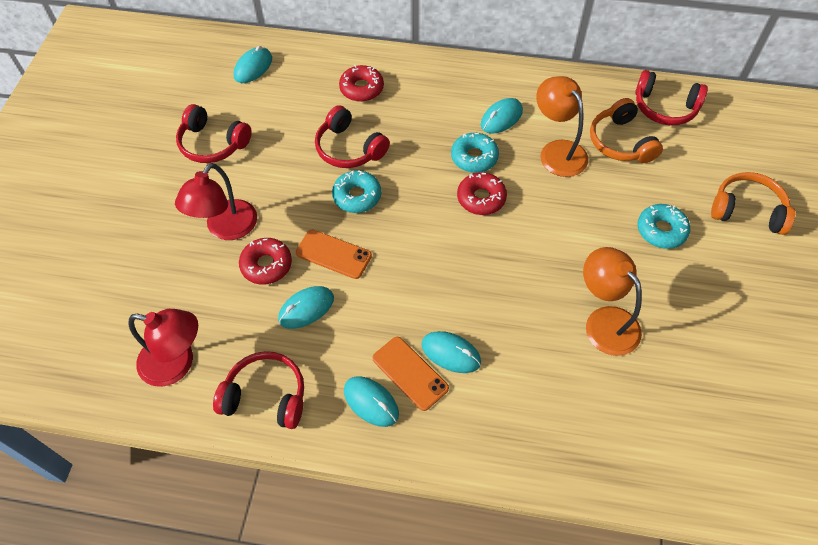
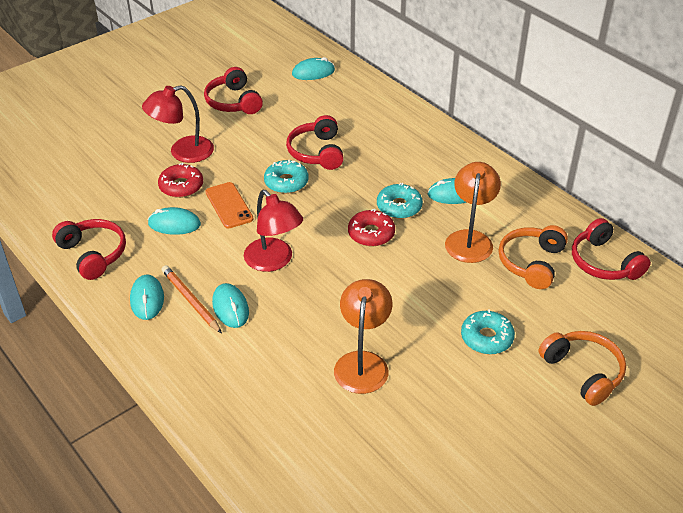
camera: 40 degrees right, 15 degrees down
red lamp [128,309,198,387] -> red lamp moved to [244,190,303,272]
red donut [339,65,384,102] -> none
orange phone [372,337,449,411] -> orange pencil [162,265,222,333]

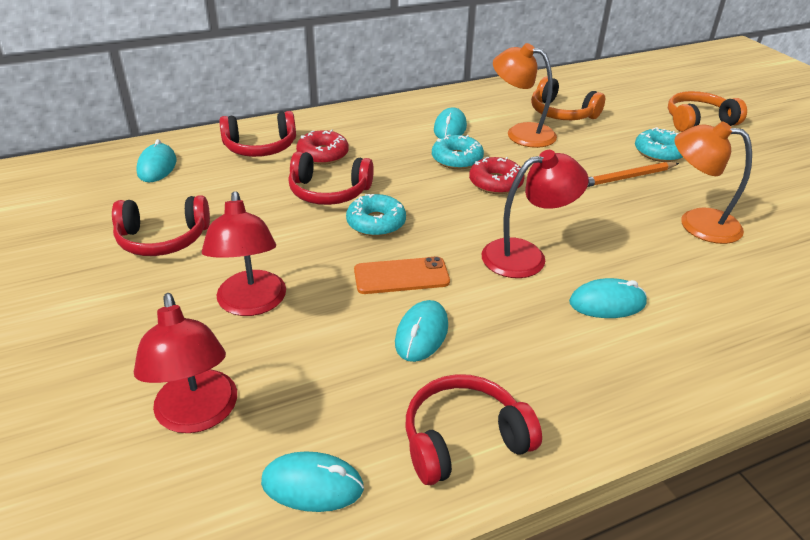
camera: 75 degrees left, 5 degrees down
turquoise mouse [130,275,164,320] -> turquoise mouse moved to [261,451,364,512]
red donut [158,163,203,198] -> red donut moved to [296,129,349,165]
orange pencil [162,265,222,333] -> orange pencil moved to [587,162,679,187]
red headphones [572,218,651,280] -> red headphones moved to [219,111,296,157]
none -> red lamp [134,293,237,433]

